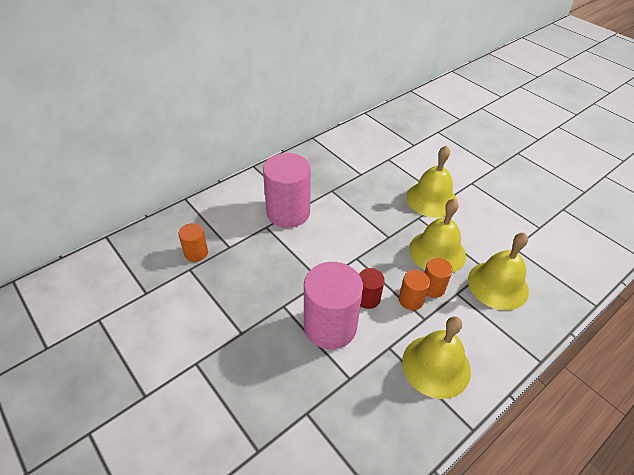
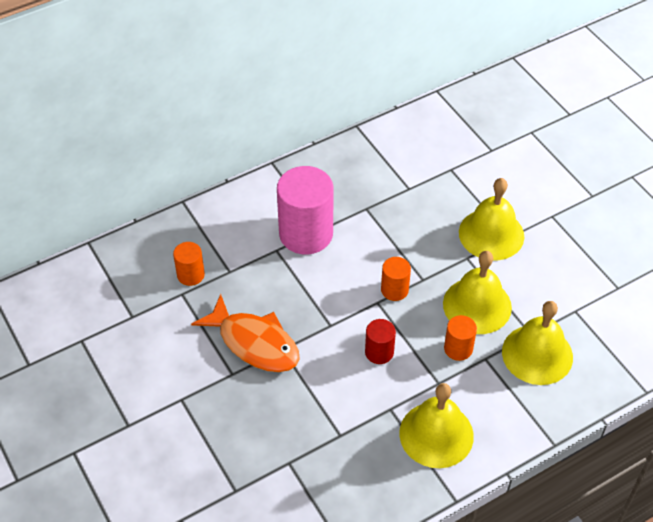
camera: 10 degrees right, 5 degrees up
pink cylinder [304,262,363,350] -> none
orange cylinder [399,270,430,310] -> orange cylinder moved to [381,257,411,301]
none -> orange fish [191,294,300,372]

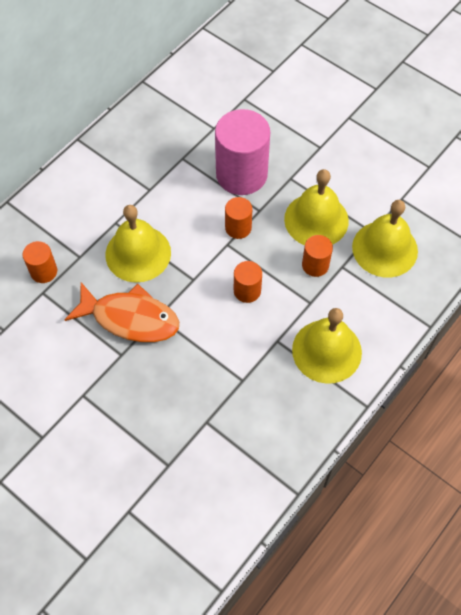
camera: 20 degrees left, 10 degrees up
pink cylinder [277,166,334,255] -> pink cylinder moved to [215,109,270,195]
red cylinder [365,319,396,364] -> orange cylinder [234,261,262,303]
yellow bell [459,178,524,260] -> yellow bell moved to [105,205,171,283]

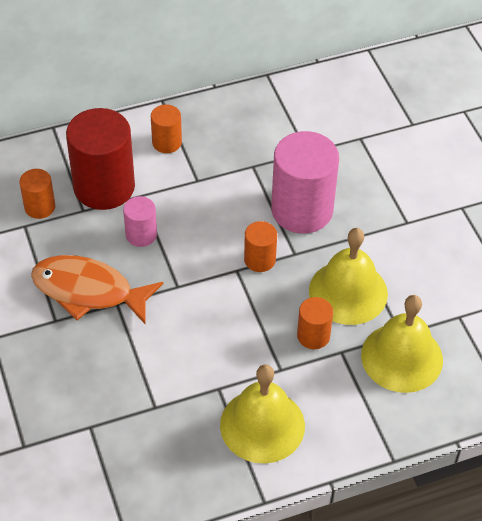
camera: 30 degrees right, 10 degrees down
orange fish [64,282,179,342] -> orange fish turned 150 degrees clockwise [31,255,163,324]
yellow bell [105,205,171,283] -> pink cylinder [123,196,157,247]
orange cylinder [234,261,262,303] -> orange cylinder moved to [151,105,182,153]
none -> red cylinder [66,108,135,210]

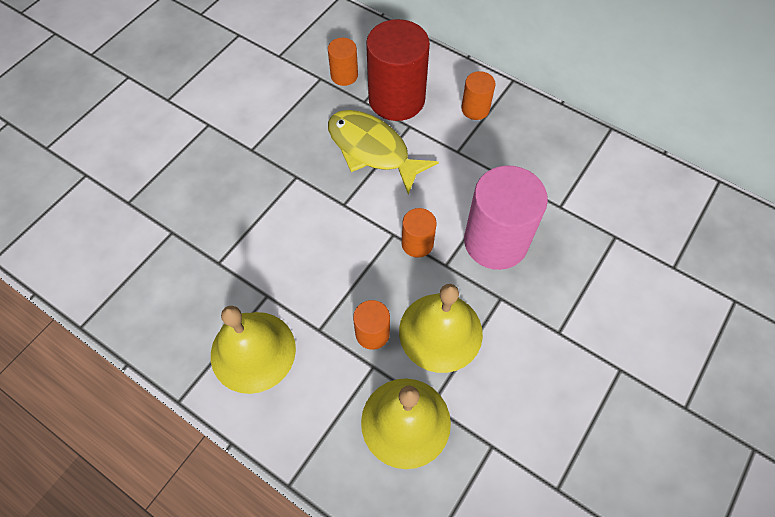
camera: 55 degrees right, 10 degrees up
orange fish [31,255,163,324] -> none
pink cylinder [123,196,157,247] -> yellow fish [328,110,439,195]

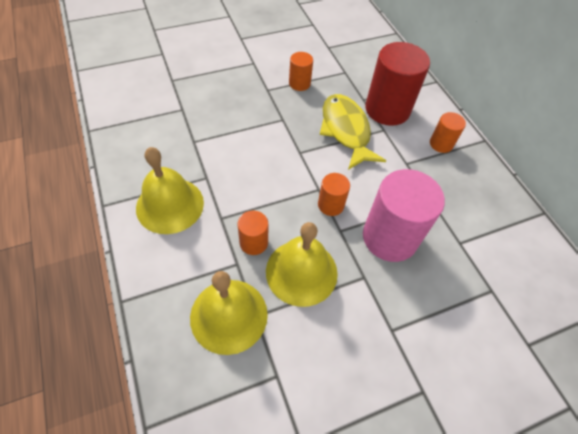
camera: 30 degrees right, 5 degrees down
orange cylinder [328,38,358,86] -> orange cylinder moved to [289,52,313,91]

